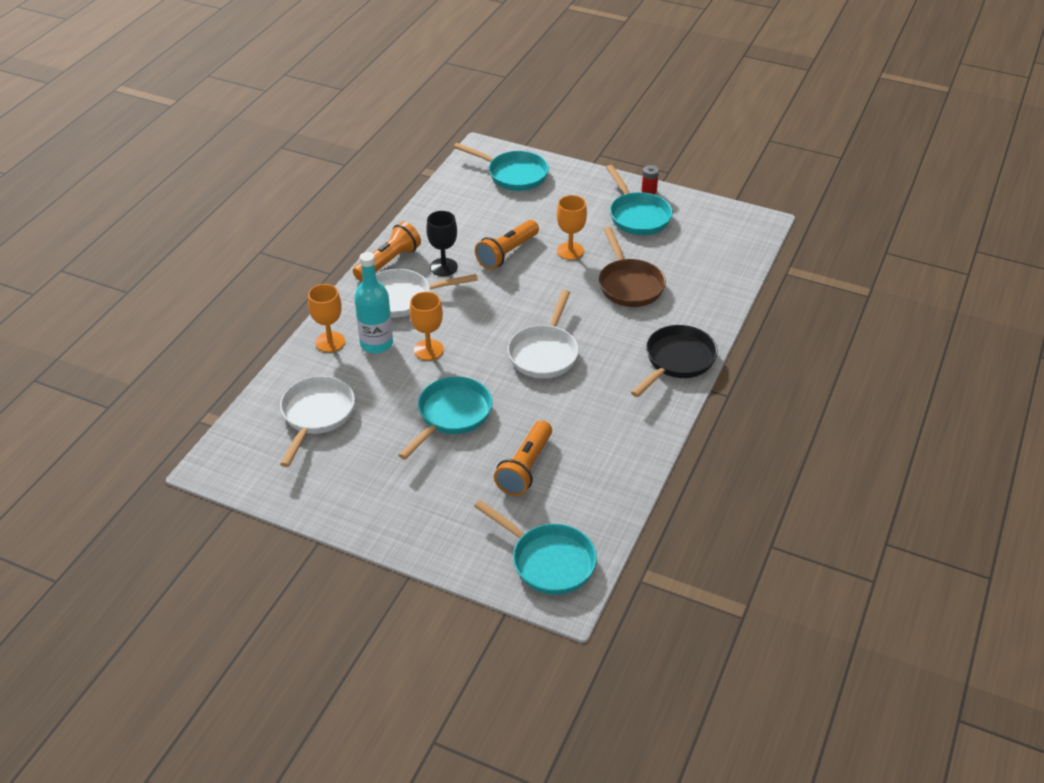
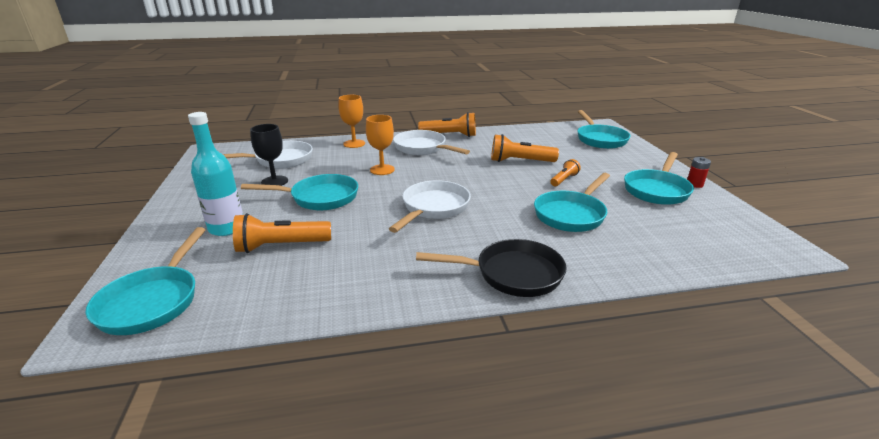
camera: 55 degrees right, 15 degrees down
turquoise bottle [354,252,393,353] -> turquoise bottle moved to [188,112,243,236]
black goblet [426,211,458,276] -> black goblet moved to [250,124,288,186]
white pan [508,290,579,379] -> white pan turned 135 degrees clockwise [389,180,471,233]
orange goblet [557,195,587,260] -> orange flashlight [550,159,581,186]
brown pan [599,227,666,307] -> turquoise pan [534,173,610,232]

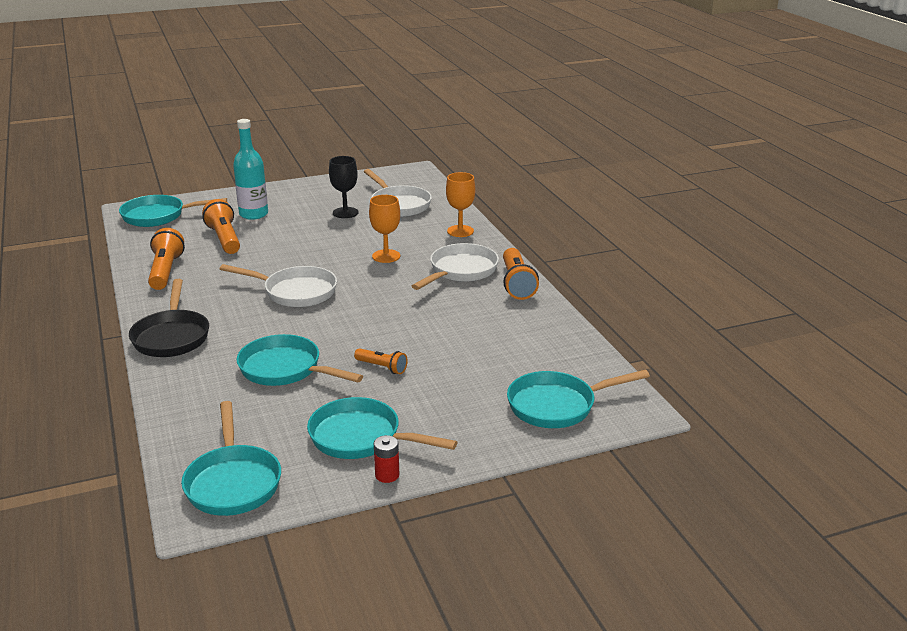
camera: 80 degrees right, 0 degrees up
turquoise pan [241,174,358,210] -> turquoise pan moved to [181,401,281,516]
orange flashlight [491,134,559,162] -> orange flashlight moved to [148,228,185,290]

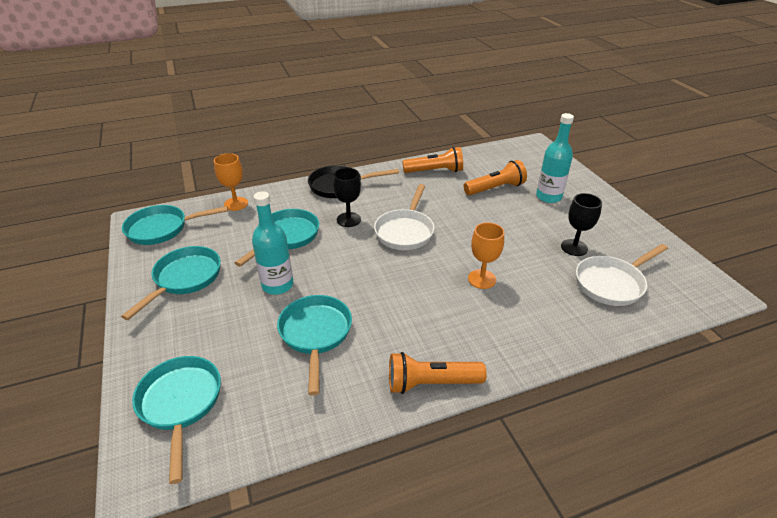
camera: 90 degrees right, 10 degrees up
turquoise pan [119,195,227,227] -> turquoise pan moved to [277,295,352,396]
orange flashlight [354,348,408,374] -> turquoise bottle [252,191,293,295]
red battery [374,435,399,483] -> none
white pan [412,243,499,290] -> none
orange goblet [446,172,475,237] -> orange goblet moved to [214,153,248,211]
none -> black goblet [333,168,361,227]

